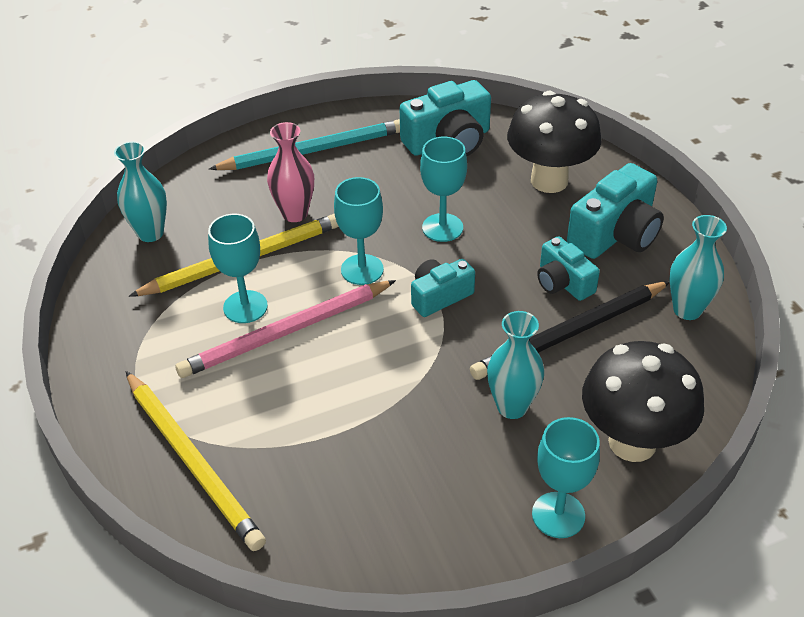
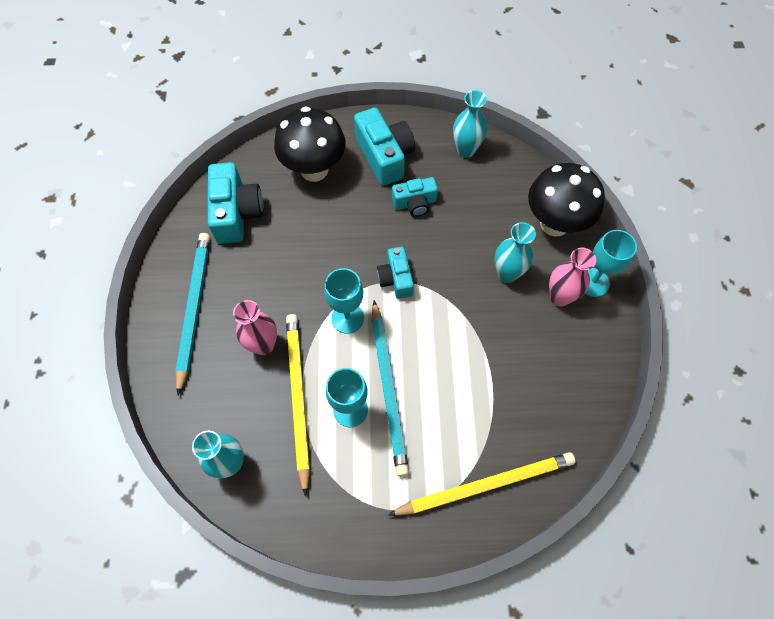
camera: 70 degrees left, 20 degrees up
pink pencil [175,280,396,378] -> turquoise pencil [372,300,409,477]
turquoise goblet [420,137,467,242] -> none
black pencil [470,281,670,380] -> none
none -> pink vase [549,248,596,307]

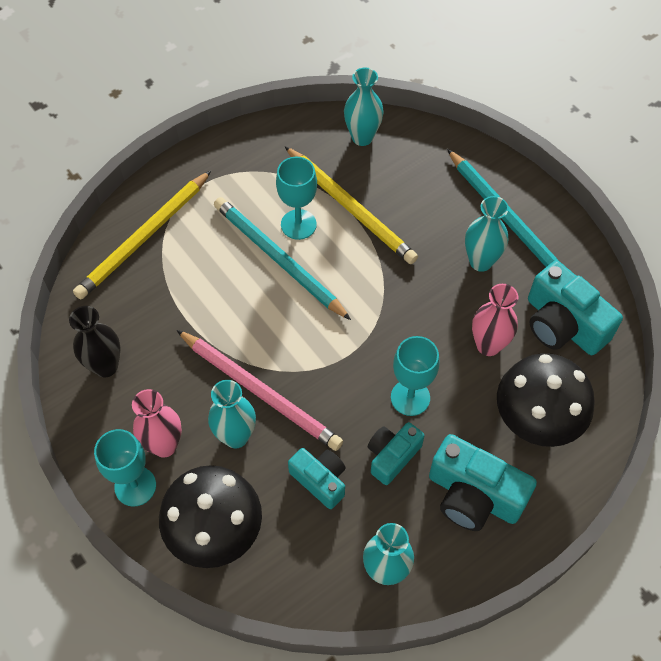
camera: 145 degrees right, 5 degrees down
pink vase [233,300,277,355] -> pink vase moved to [472,284,518,356]
turquoise goblet [324,268,364,334] -> turquoise goblet moved to [391,336,439,416]
turquoise camera [377,246,414,299] -> turquoise camera moved to [288,448,346,509]
none -> black vase [69,306,121,377]
none -> pink pencil [176,330,343,451]
none -> turquoise vase [465,196,509,272]

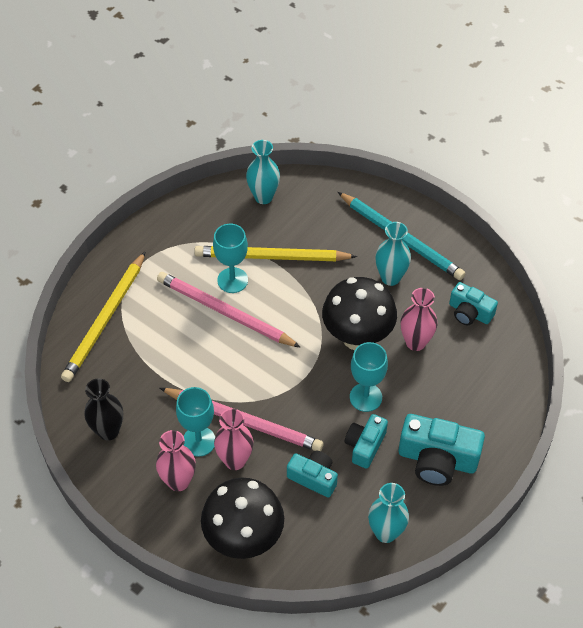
camera: 15 degrees left, 5 degrees down
turquoise goblet [94,429,156,506] -> turquoise goblet moved to [176,387,215,457]
turquoise vase [208,380,256,448] -> pink vase [214,409,253,470]
turquoise pencil [214,197,351,320] -> pink pencil [157,272,301,348]
yellow pencil [285,146,418,264] -> yellow pencil turned 150 degrees clockwise [194,246,357,261]
black mushroom [497,353,595,447] -> black mushroom moved to [322,277,397,350]
turquoise camera [528,261,623,355] -> turquoise camera [449,282,498,325], size x0.62

